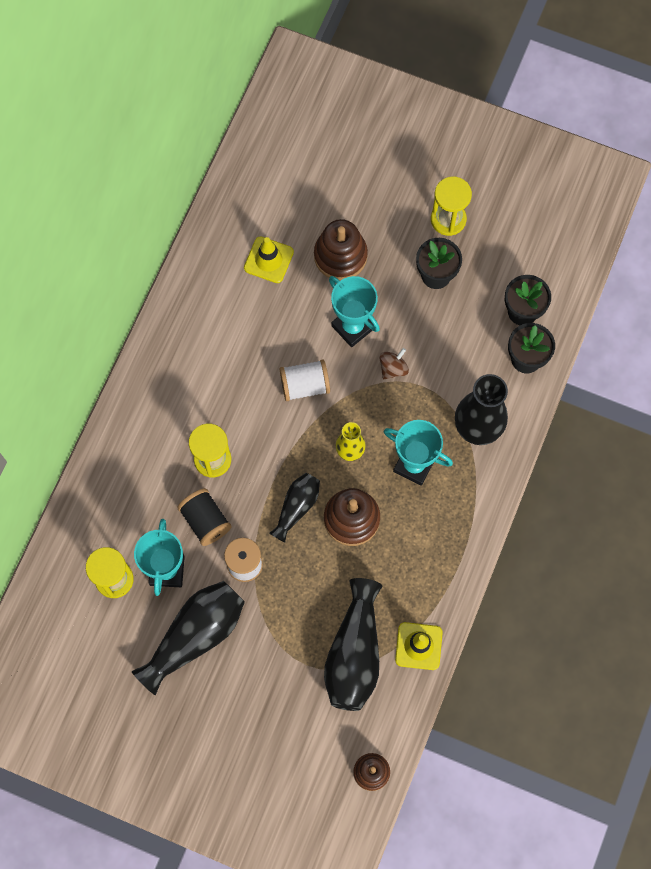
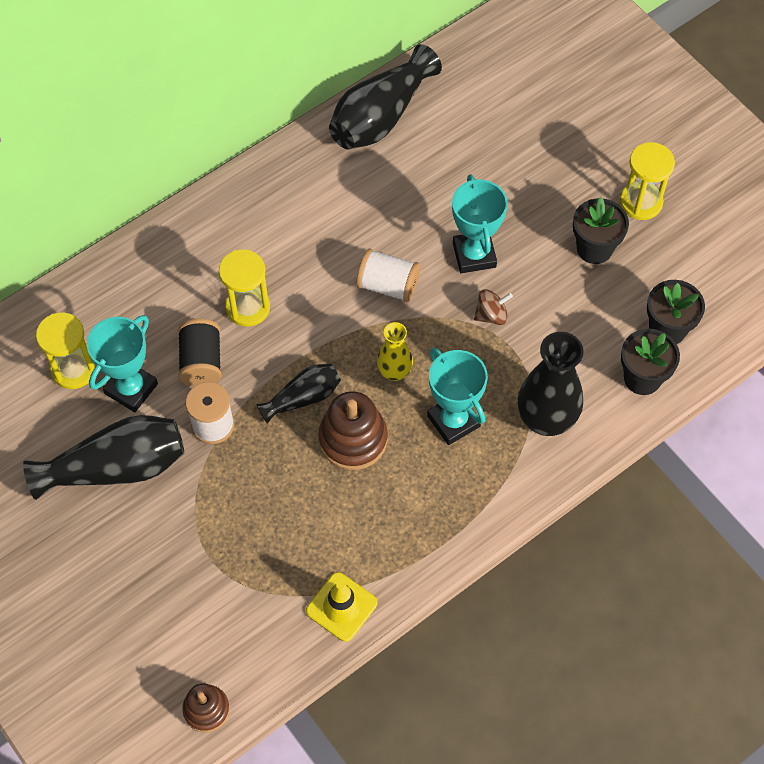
camera: 30 degrees right, 10 degrees down
yellow traffic cone [244,236,294,283] -> none
brown stacking toy [314,219,368,280] -> none
black vase [324,578,382,711] -> black vase moved to [329,44,442,149]

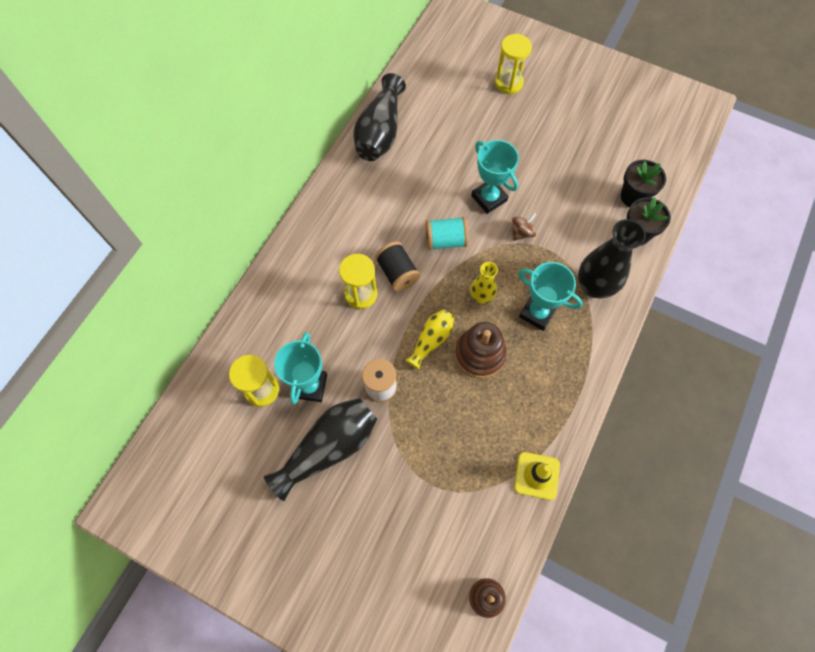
camera: 25 degrees left, 5 degrees up
black spool [178,319,222,386] -> black spool moved to [375,241,420,291]
black vase [256,363,341,424] -> yellow vase [405,309,454,370]
white spool [357,248,420,302] -> turquoise spool [425,217,469,250]
black flower pot [573,197,629,264] -> none
yellow hourglass [620,142,675,220] -> yellow hourglass moved to [495,34,532,94]

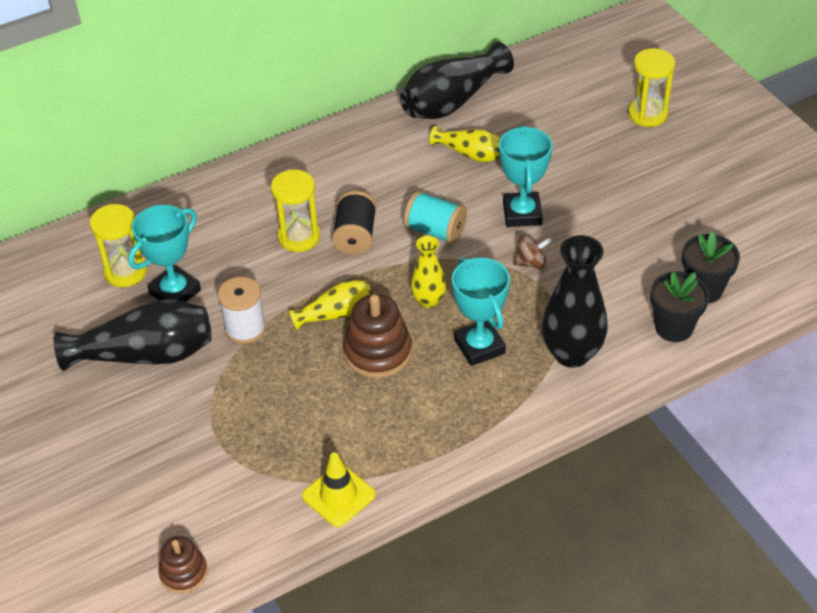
camera: 35 degrees right, 20 degrees down
none -> yellow vase [429,126,500,162]

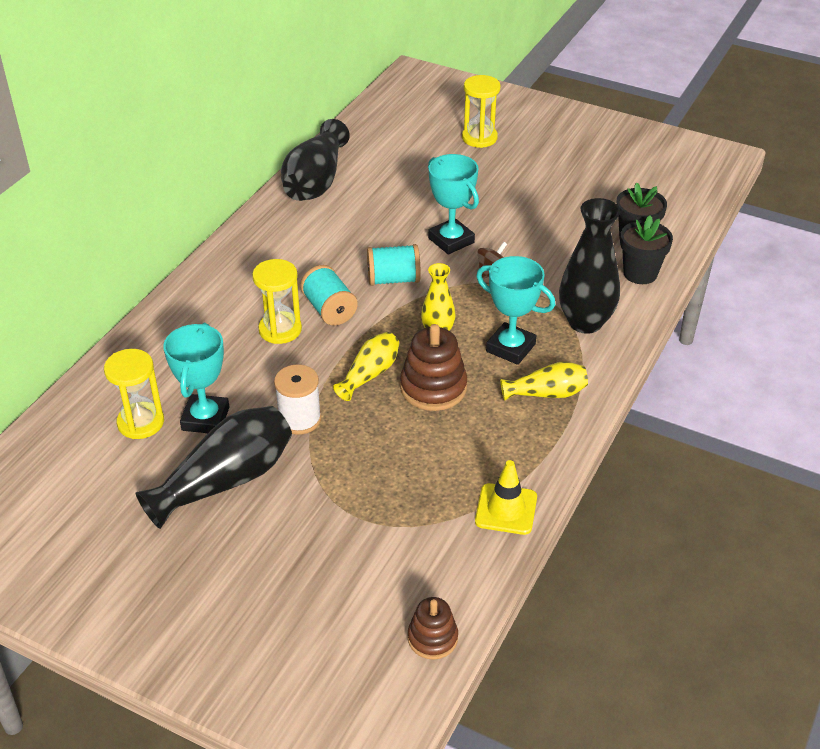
camera: 35 degrees left, 5 degrees down
black spool [332,191,377,255] -> turquoise spool [300,265,358,326]
yellow vase [429,126,500,162] -> yellow vase moved to [500,362,588,401]

